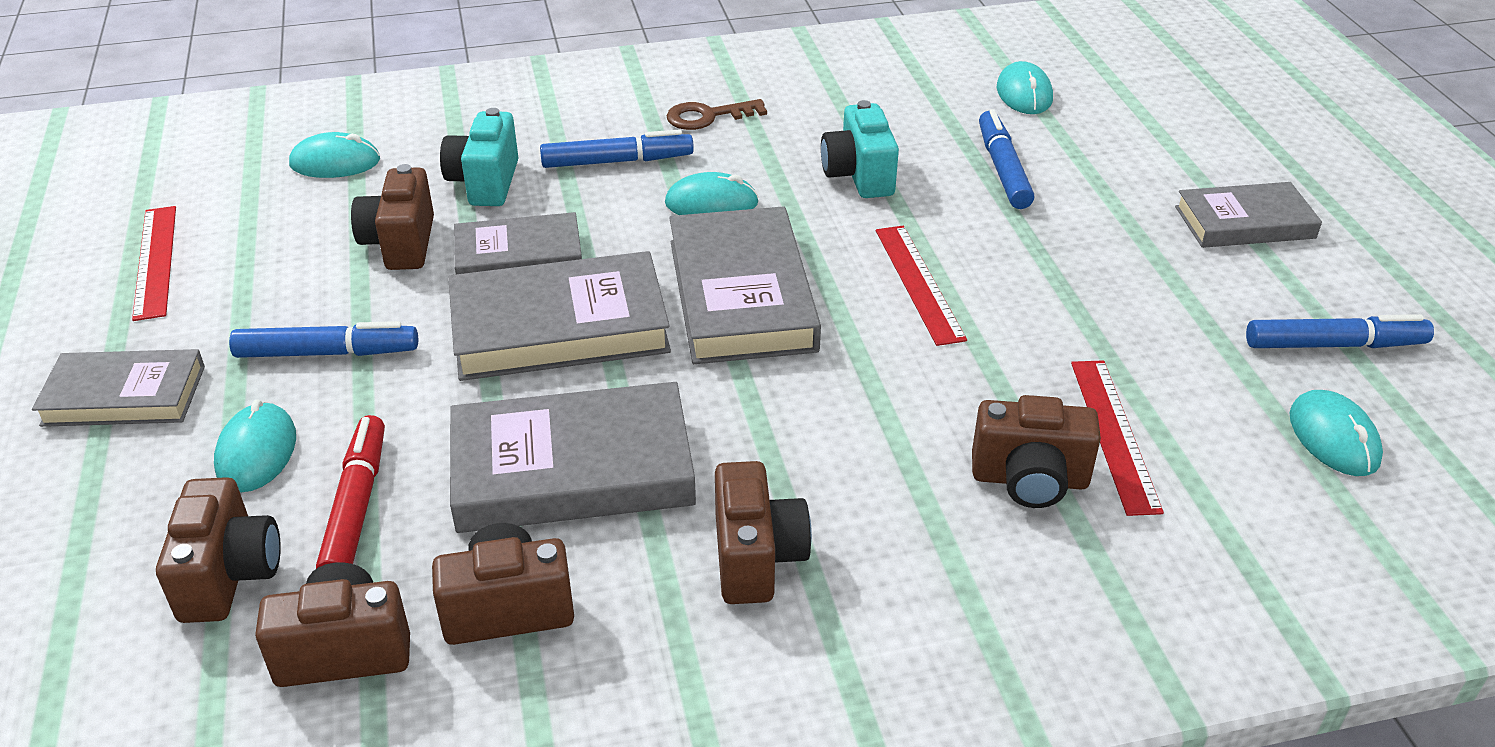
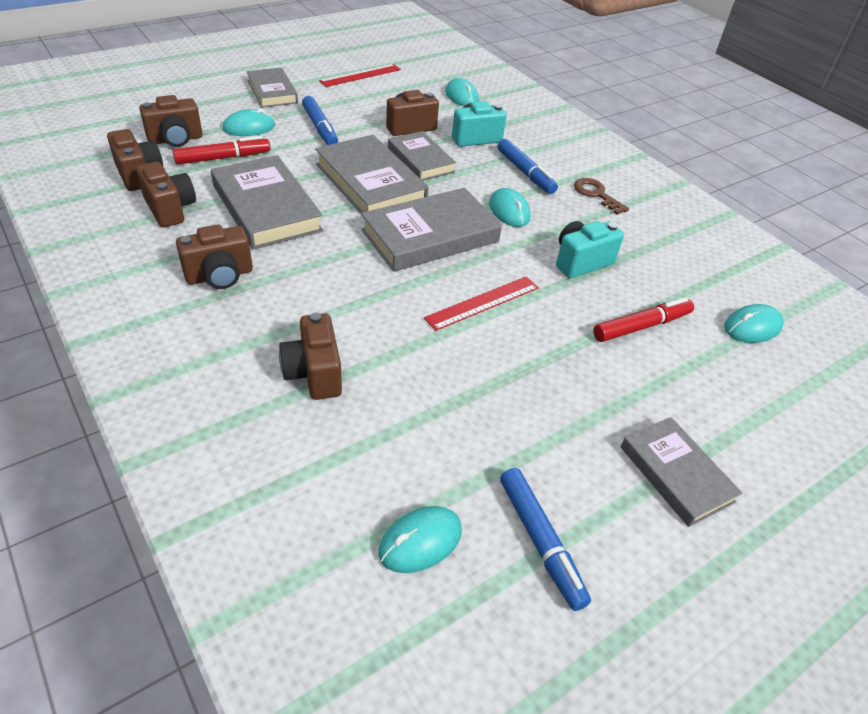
camera: 65 degrees right, 5 degrees up
blue marker [979,109,1034,209] -> red marker [593,297,694,342]
red ruler [1071,360,1164,516] -> none

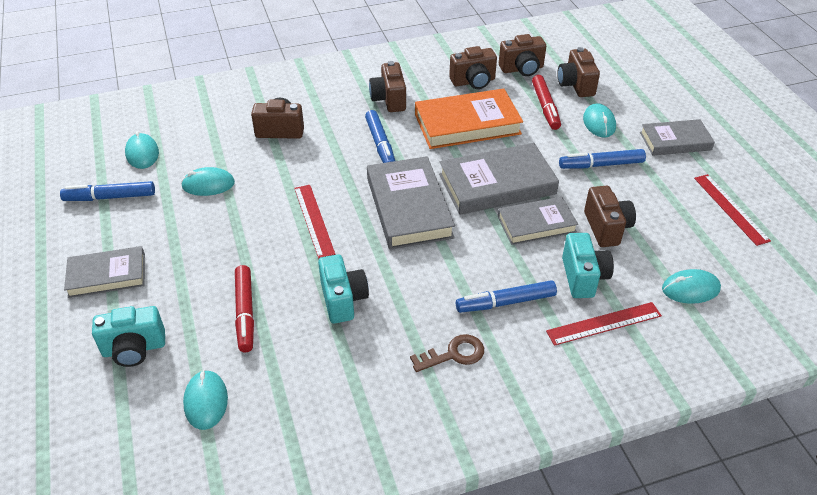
camera: 110 degrees right, 0 degrees up
grey book [211,155,323,250] -> orange book [415,88,523,149]
turquoise mouse [489,188,531,227] -> turquoise mouse moved to [181,167,235,196]
none -> turquoise camera [92,306,165,367]
none -> blue marker [365,110,395,163]
none -> red ruler [546,302,662,346]

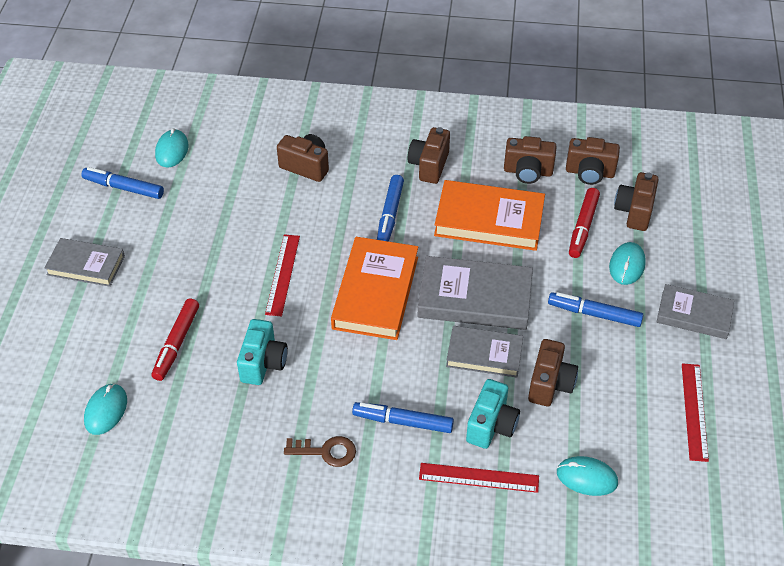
camera: 25 degrees right, 5 degrees up
turquoise camera [92,306,165,367] -> none
turquoise mouse [181,167,235,196] -> none
grey book [367,156,455,250] -> orange book [331,237,418,340]

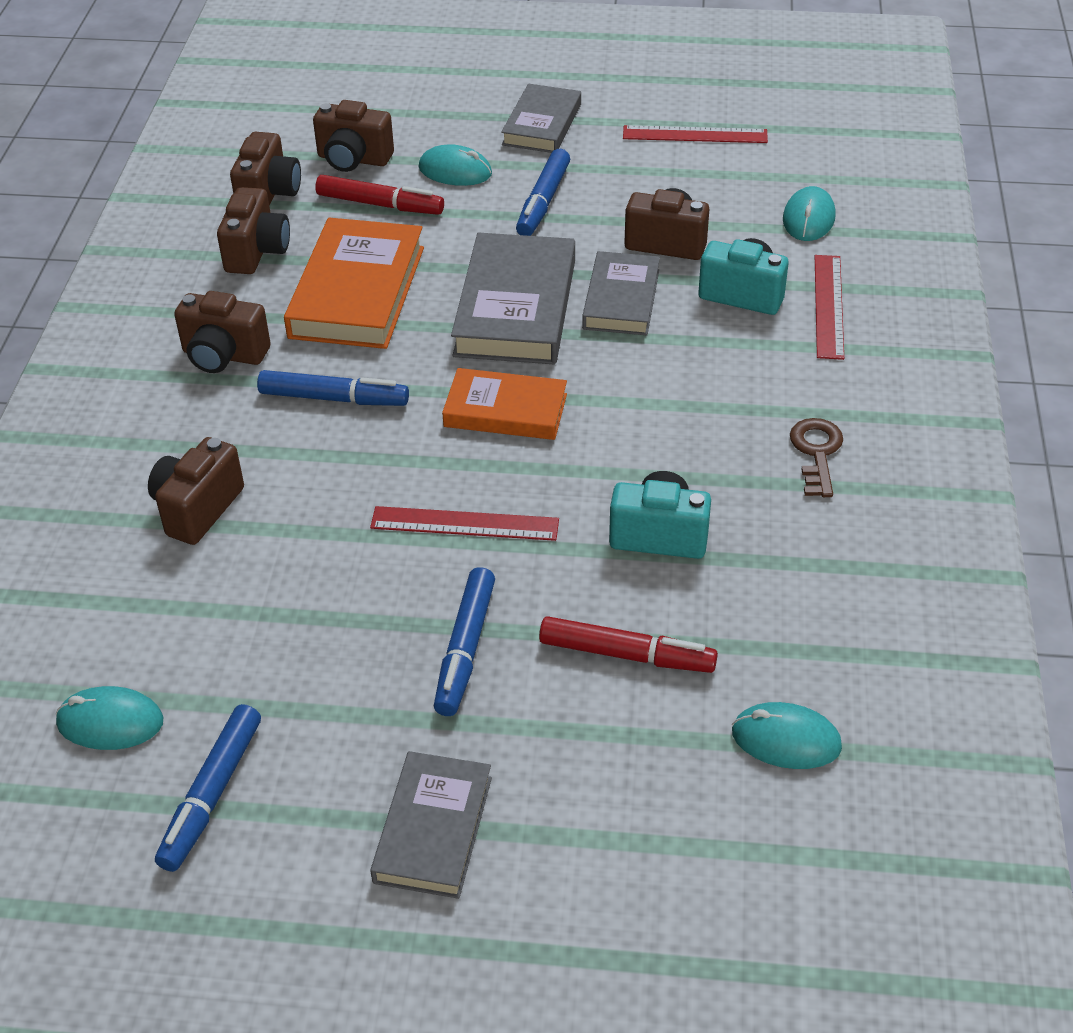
camera: 90 degrees left, 5 degrees down
orange book [331,237,418,340] -> orange book [442,368,567,440], size x0.64
blue marker [352,402,454,433] -> blue marker moved to [434,567,495,716]

